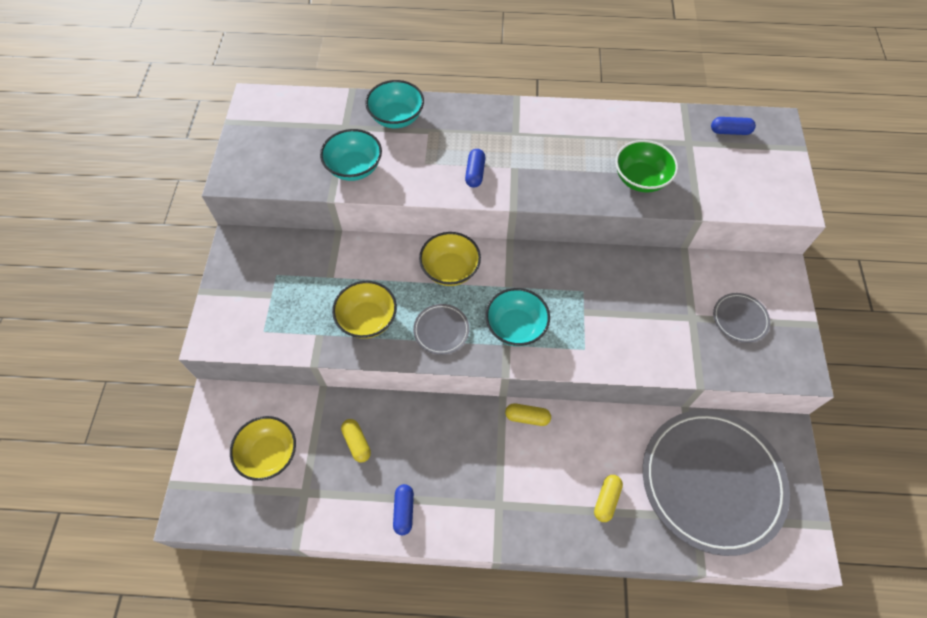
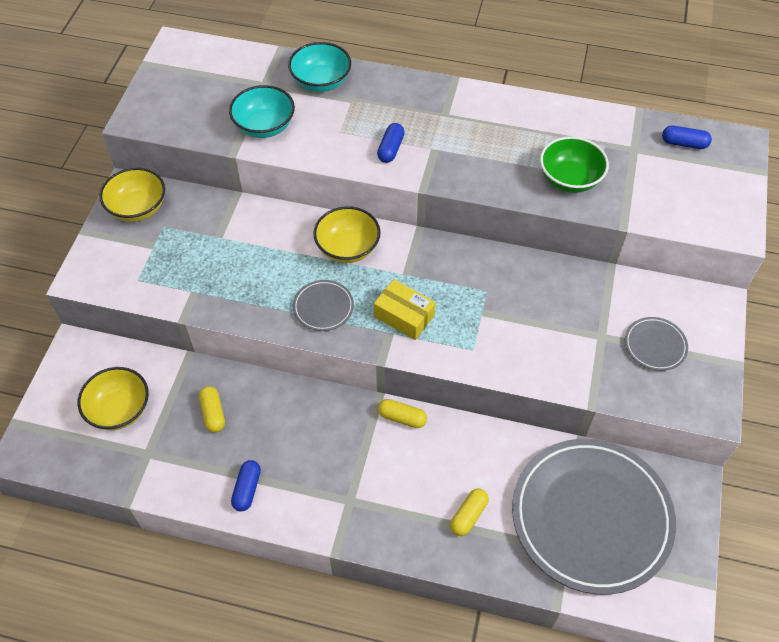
camera: 10 degrees right, 5 degrees down
yellow bowl [332,281,397,339] -> yellow bowl moved to [99,168,165,222]
turquoise bowl [486,288,550,346] -> yellow box [374,279,436,340]

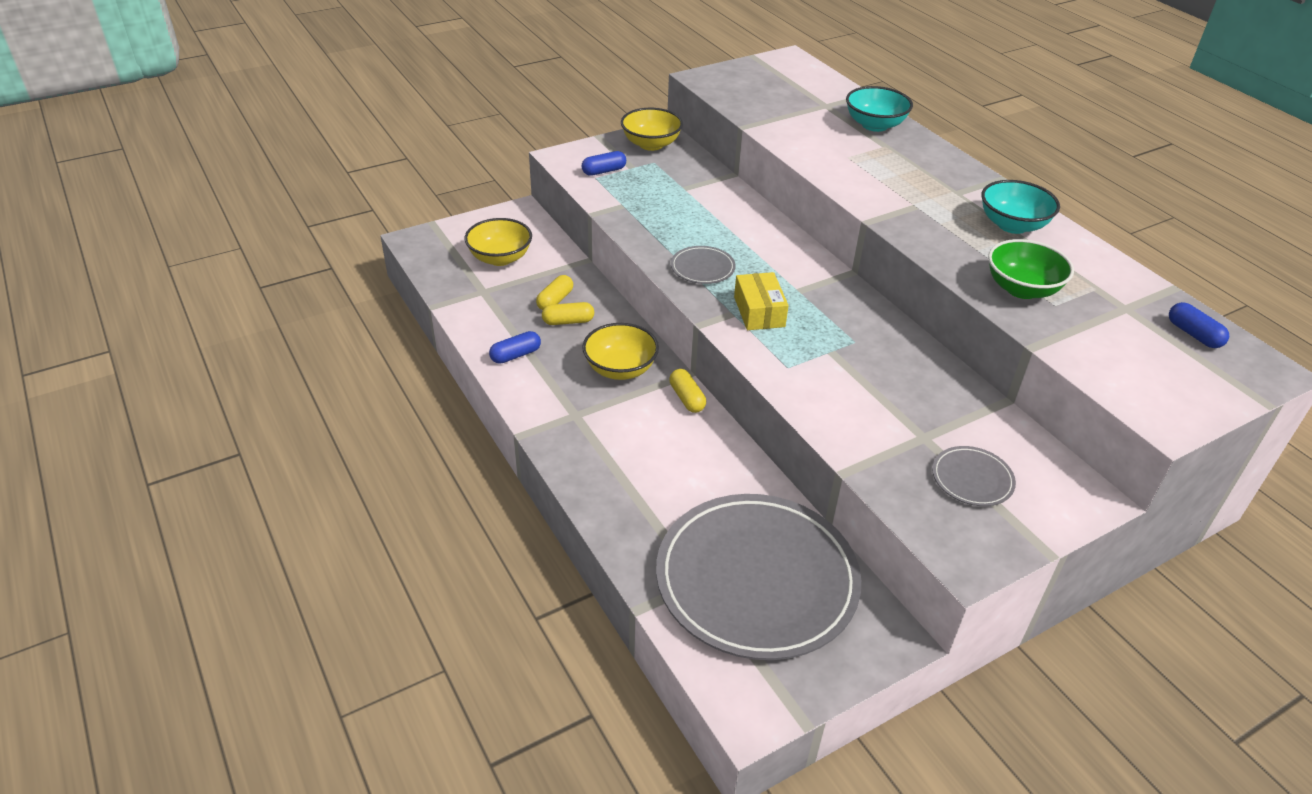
camera: 45 degrees right, 15 degrees down
turquoise bowl [229,85,295,138] -> turquoise bowl moved to [982,180,1060,234]
yellow bowl [313,206,381,263] -> yellow bowl moved to [582,323,659,380]
blue capsule [377,123,405,163] -> blue capsule moved to [582,151,626,176]
yellow capsule [450,488,489,536] -> yellow capsule moved to [542,302,594,325]

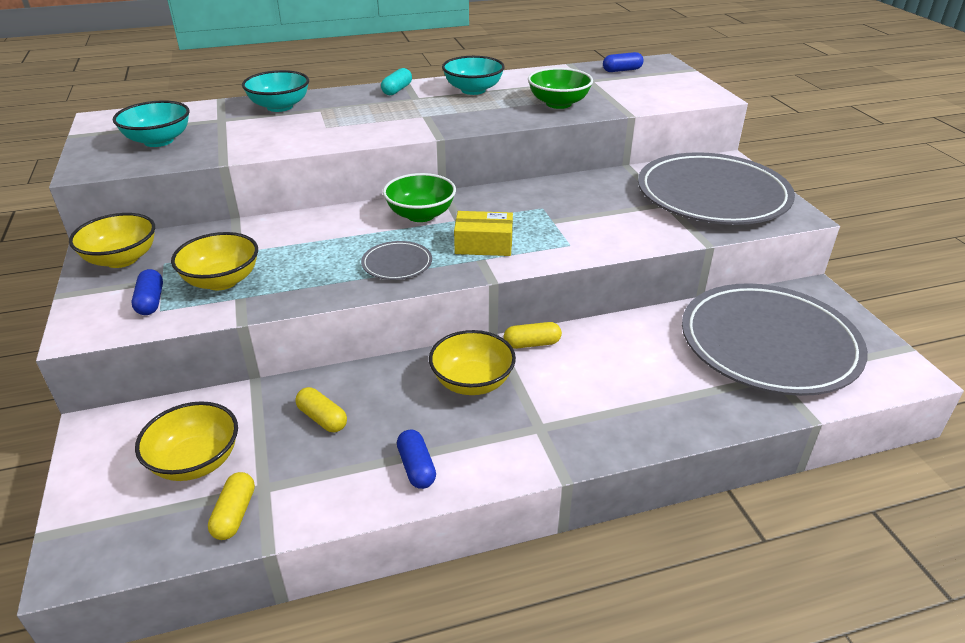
camera: 75 degrees left, 5 degrees down
yellow capsule [542,302,594,325] -> yellow capsule moved to [208,472,255,540]
grey plate [932,446,1016,506] -> grey plate [638,152,795,225], size x2.47
none -> turquoise bowl [113,100,190,147]
none -> yellow bowl [171,232,258,290]
none -> turquoise capsule [381,68,412,95]
none -> green bowl [383,173,456,222]

